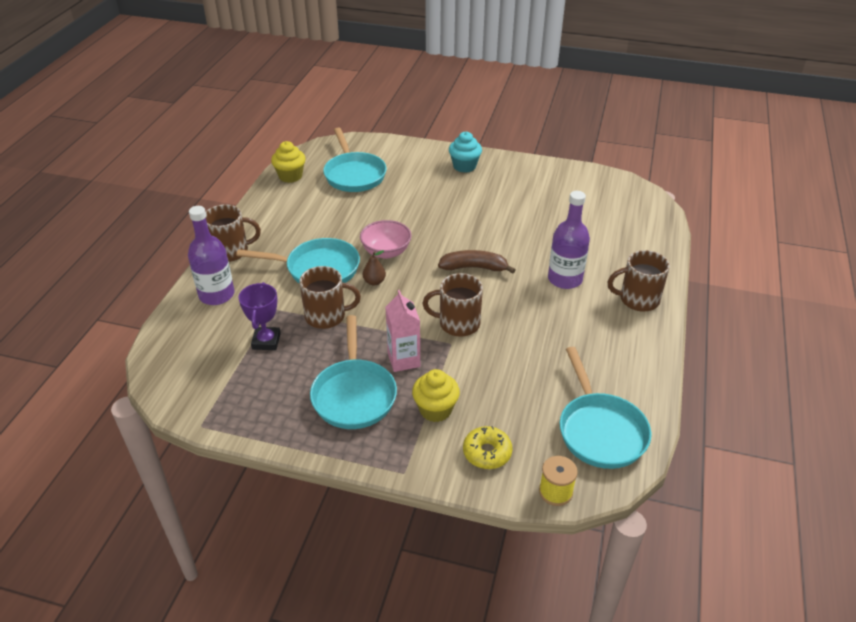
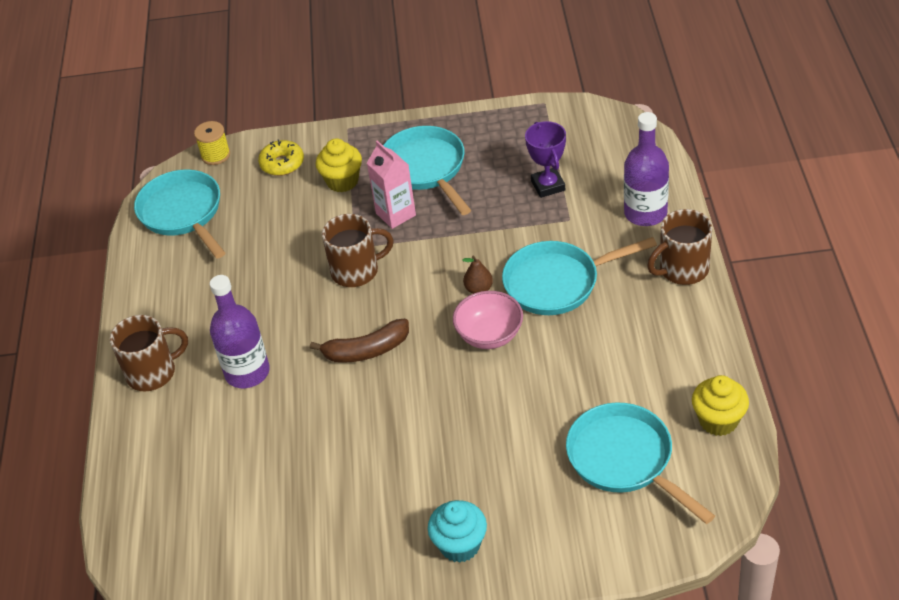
camera: 165 degrees right, 5 degrees up
brown mug [299,266,361,329] -> none

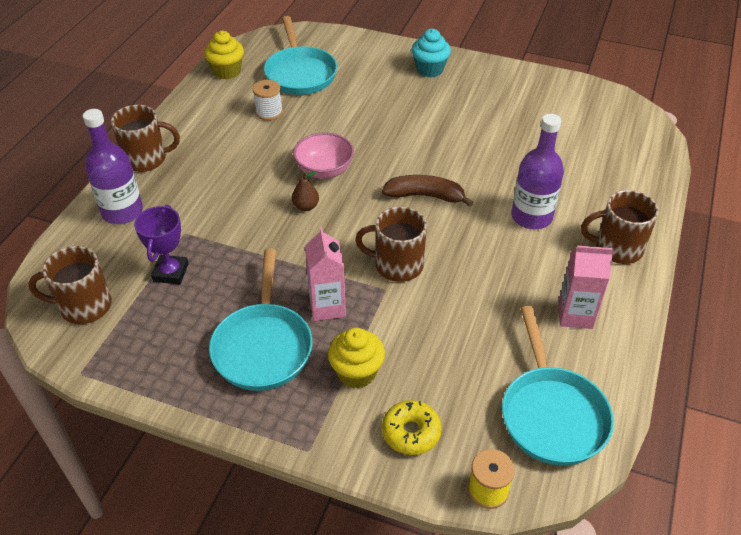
camera: 160 degrees left, 0 degrees up
turquoise pan [502,237,657,315] -> none
none -> brown mug [28,246,112,324]
none -> white spool [253,80,283,121]
none -> pink carton [558,246,614,329]

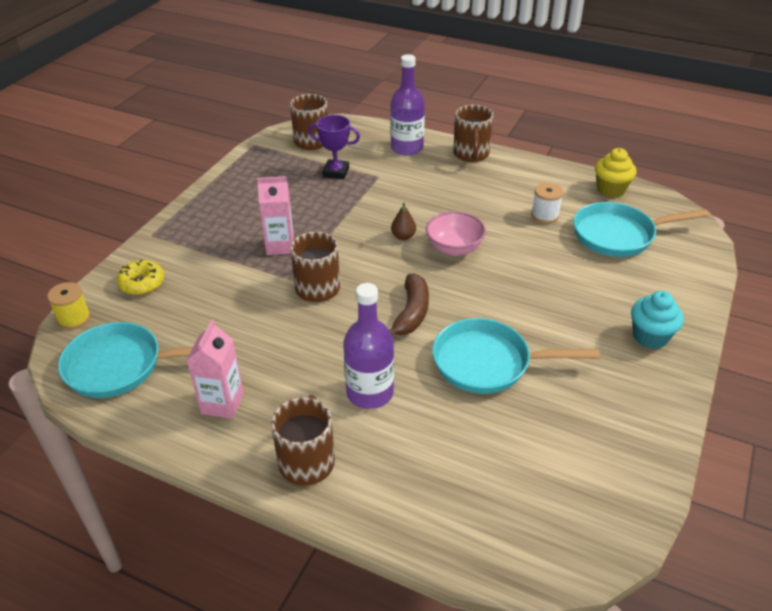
camera: 95 degrees right, 5 degrees down
turquoise pan [209,249,313,391] -> turquoise pan moved to [432,318,600,394]
yellow cupcake [328,328,385,389] -> none

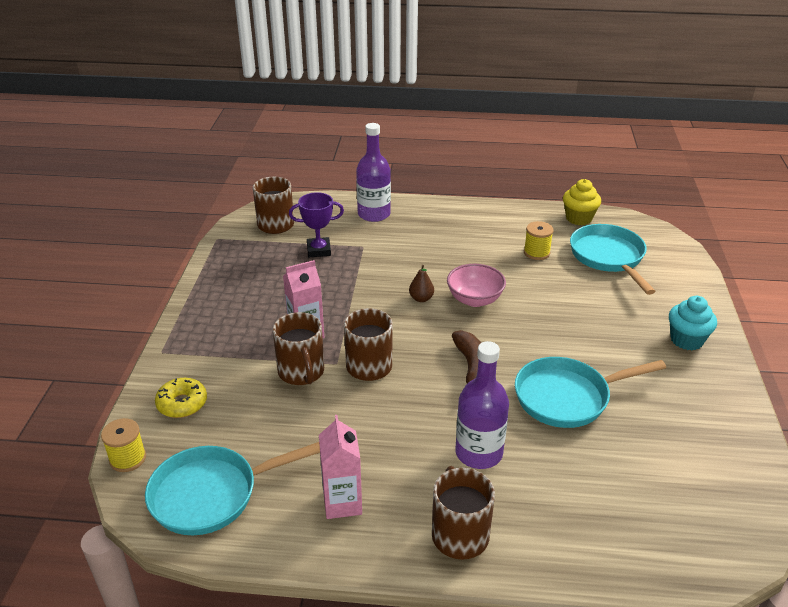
camera: 20 degrees left, 5 degrees down
brown mug [453,105,493,162] -> brown mug moved to [272,312,324,385]
white spool [531,183,563,224] -> yellow spool [524,221,554,260]
turquoise pan [573,202,709,257] -> turquoise pan turned 105 degrees clockwise [570,224,656,295]

